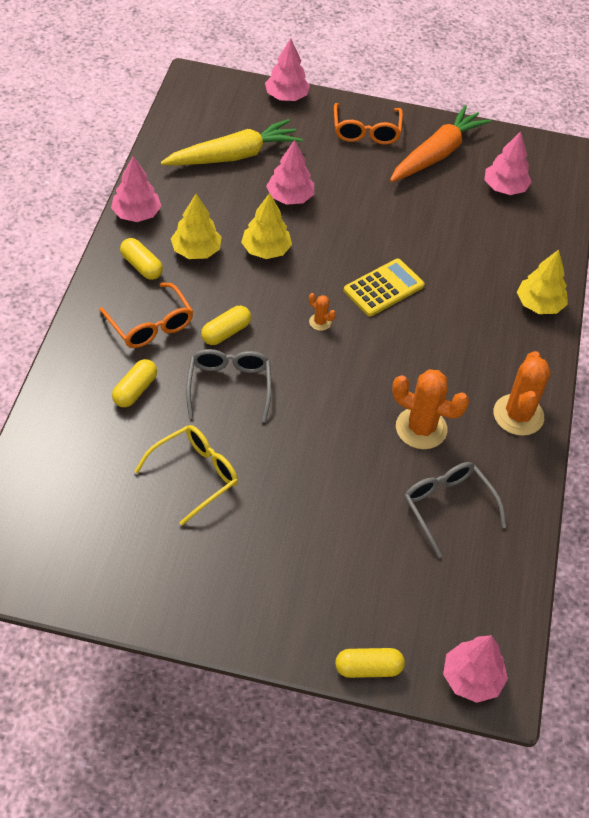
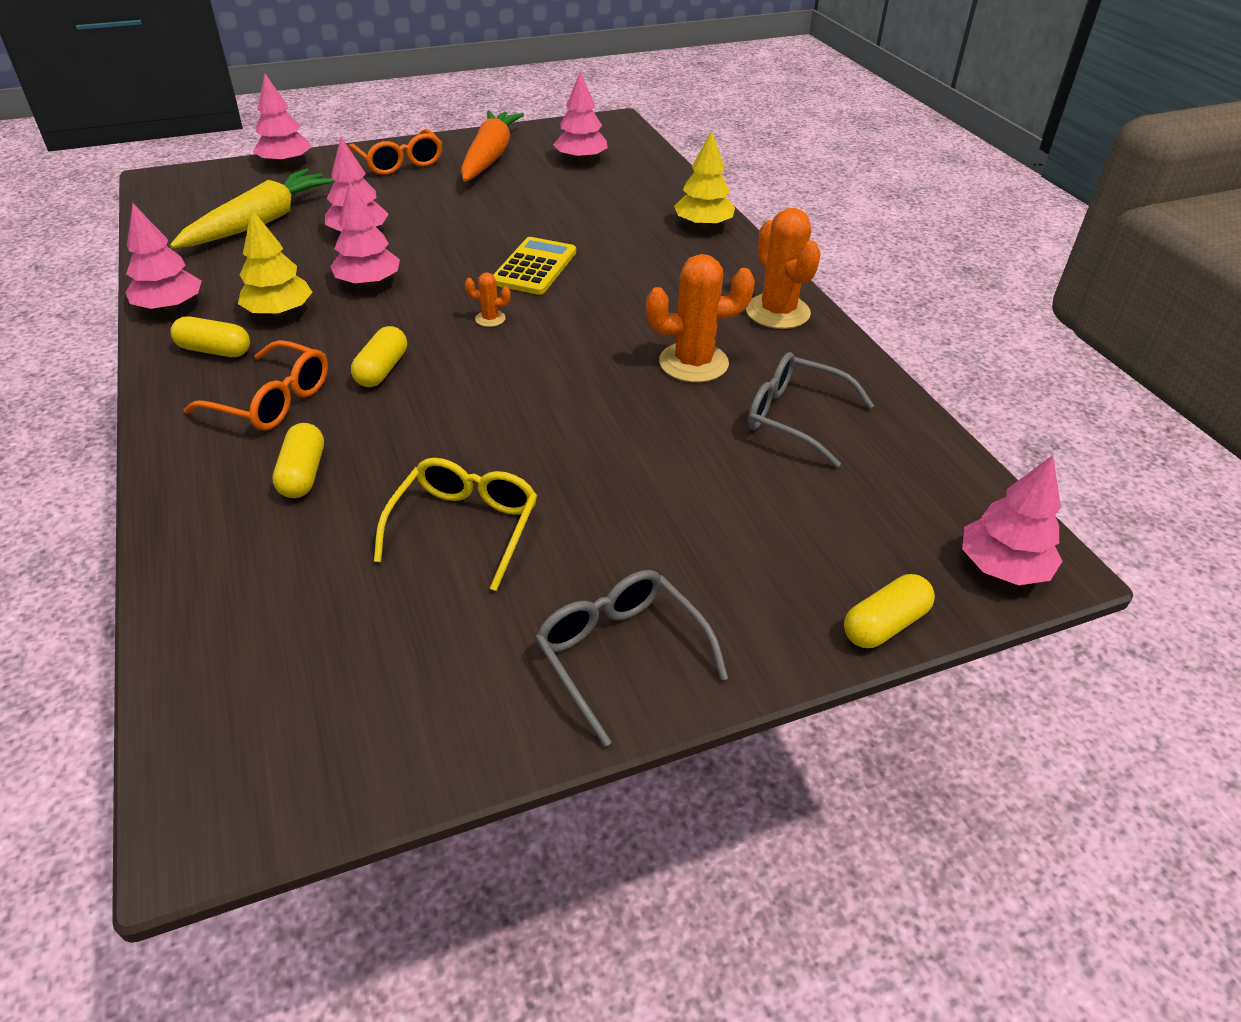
camera: 30 degrees left, 10 degrees down
grey glasses [186,349,271,422] -> grey glasses moved to [535,570,728,747]
yellow tree [241,193,292,259] -> pink tree [330,182,400,287]

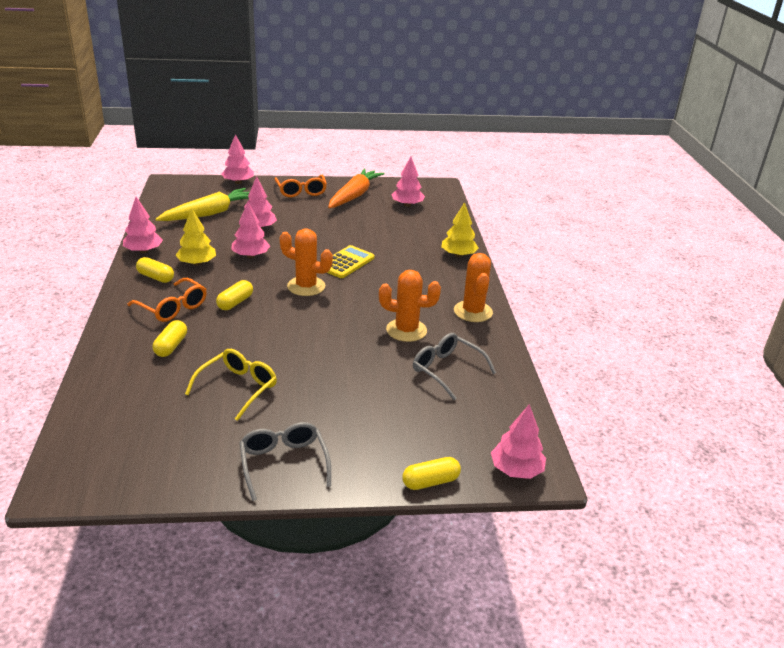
camera: 15 degrees right, 10 degrees down
orange cactus [465,272,511,327] -> orange cactus [280,228,333,296], size x2.18

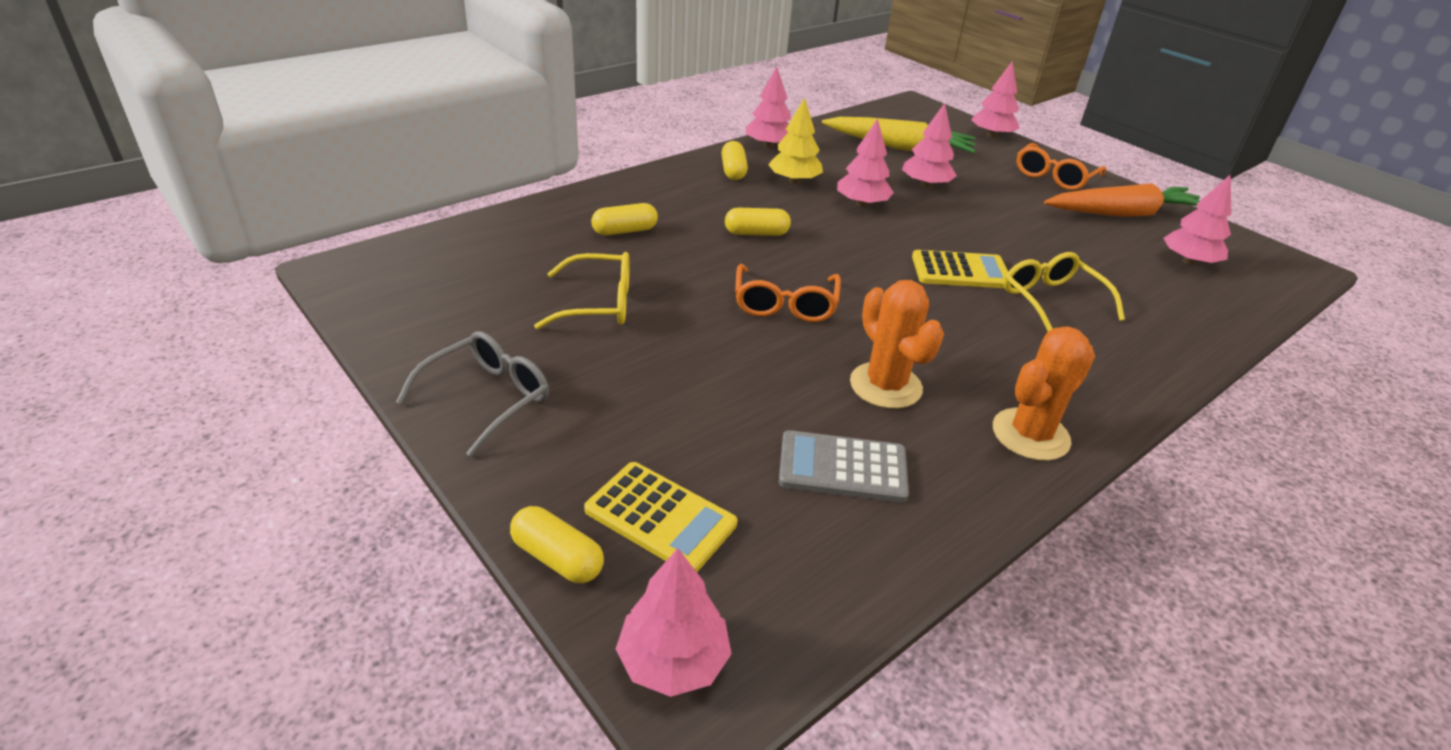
camera: 55 degrees right, 5 degrees up
orange glasses [127,278,207,322] -> orange glasses moved to [735,264,841,322]
orange cactus [280,228,333,296] -> none
grey glasses [413,333,496,400] -> grey calculator [779,430,909,503]
yellow tree [441,202,478,257] -> none
none -> yellow calculator [584,462,737,572]
none -> yellow glasses [1003,252,1125,331]

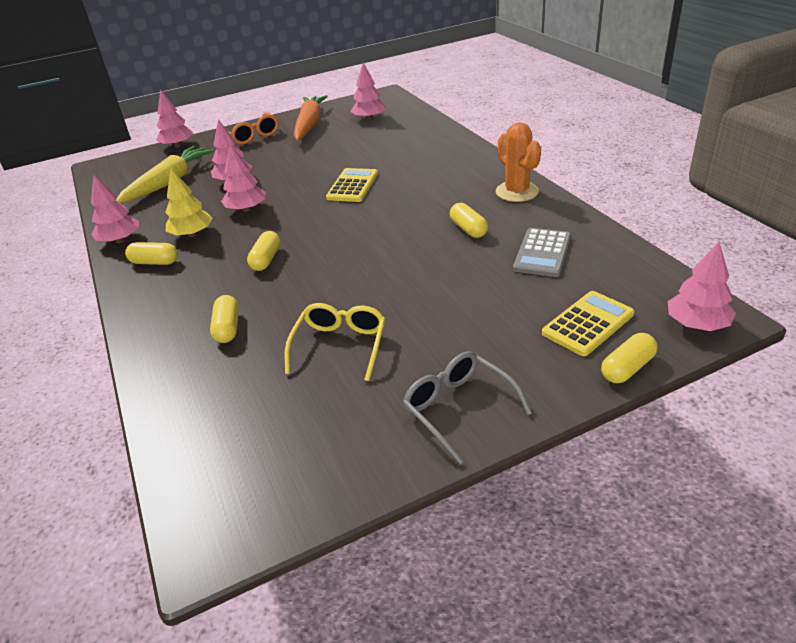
camera: 70 degrees left, 0 degrees up
orange glasses [735,264,841,322] -> none
orange cactus [850,280,944,409] -> yellow capsule [450,203,488,238]
yellow glasses [1003,252,1125,331] -> none

